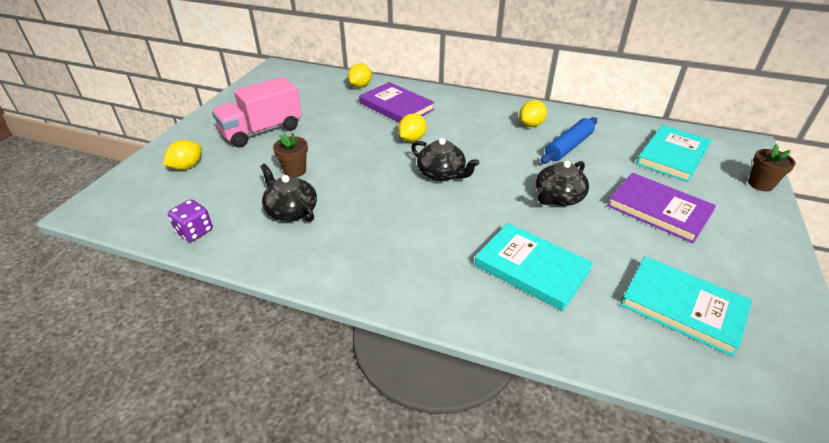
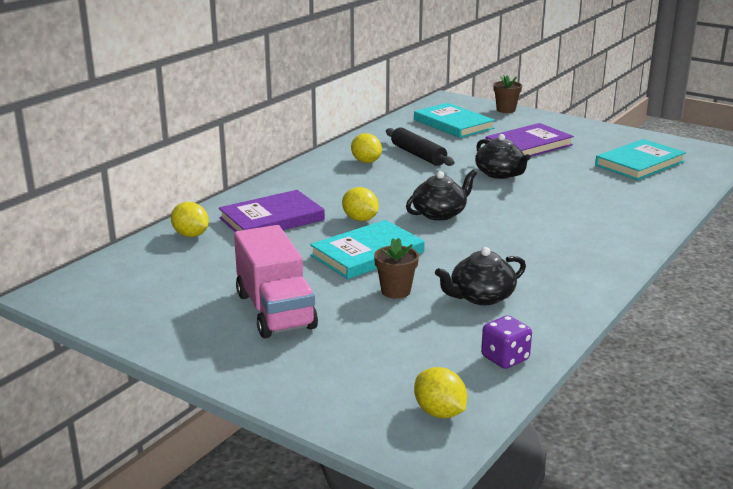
camera: 75 degrees left, 15 degrees down
yellow lemon [163,140,202,170] -> yellow lemon moved to [414,367,467,418]
turquoise book [475,223,593,311] -> turquoise book moved to [310,220,425,279]
blue rolling pin [541,117,597,164] -> black rolling pin [386,127,455,166]

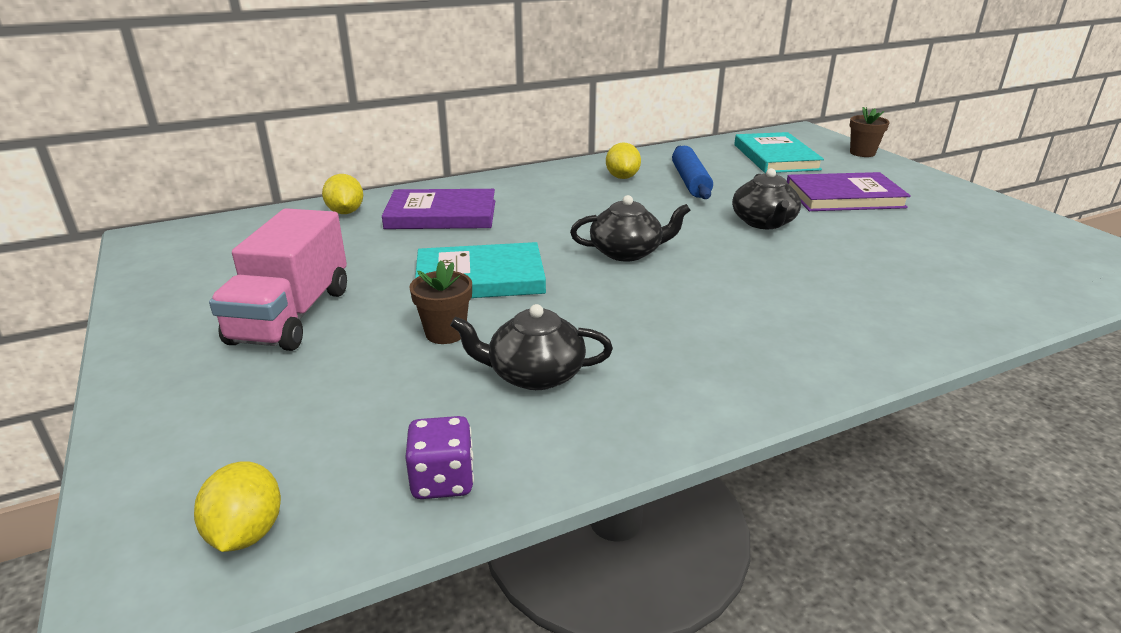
camera: 30 degrees right, 5 degrees up
yellow lemon [342,187,379,221] -> none
black rolling pin [386,127,455,166] -> blue rolling pin [672,146,713,199]
turquoise book [595,139,686,180] -> none

